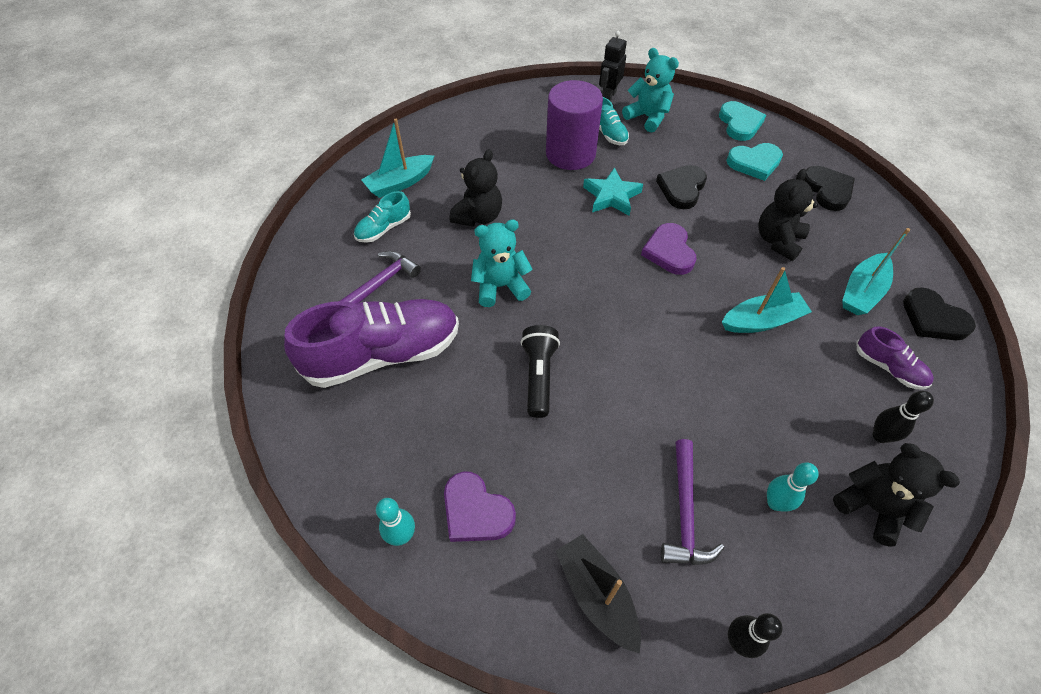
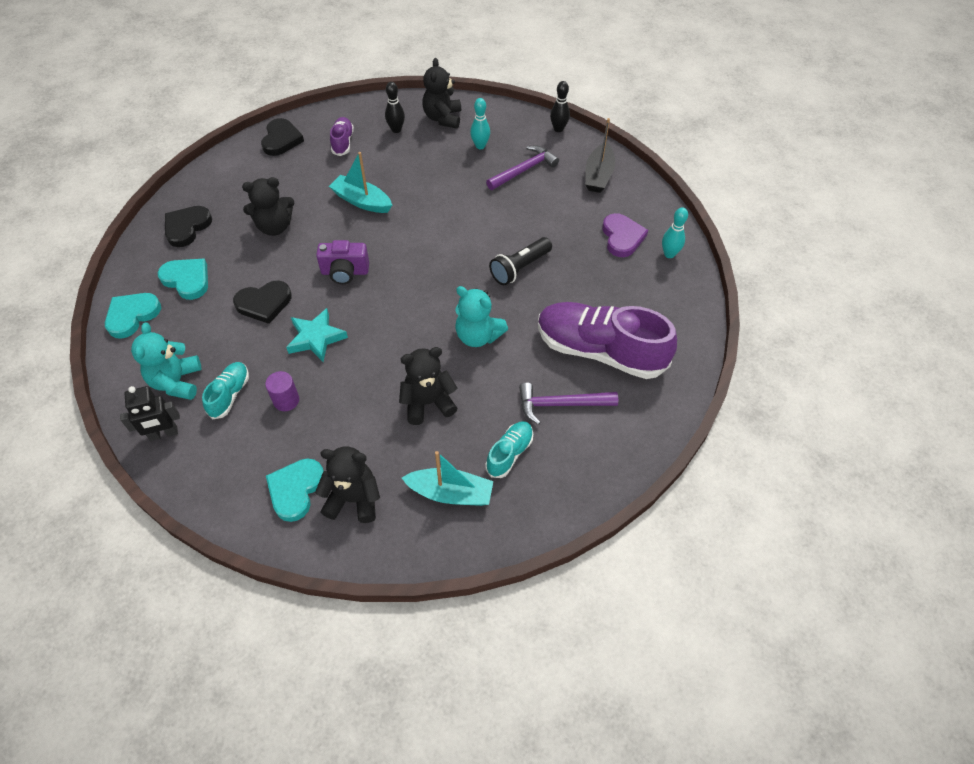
camera: 135 degrees left, 0 degrees up
turquoise shoe [354,191,411,243] -> turquoise shoe turned 60 degrees counterclockwise [486,421,533,478]
purple cylinder [546,80,603,170] -> purple cylinder [265,371,299,411], size x0.46
purple heart [641,223,697,275] -> purple camera [316,240,369,284]
turquoise boat [842,228,910,315] -> none
none -> turquoise heart [266,458,324,522]
none -> black teddy bear [315,446,380,523]

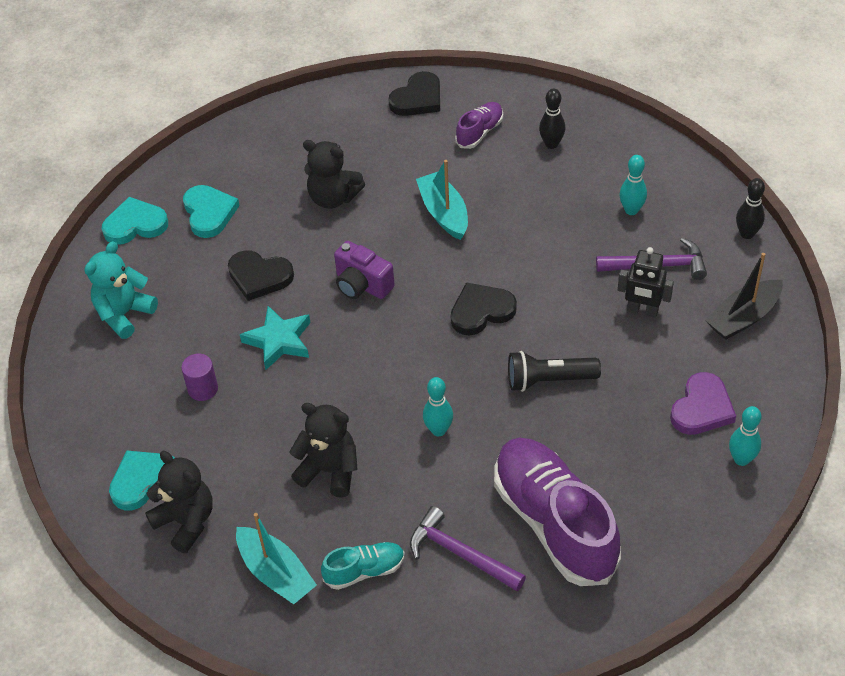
camera: 40 degrees right, 5 degrees down
black robot [120,386,180,441] -> black robot moved to [618,247,674,318]
black heart [165,206,212,247] -> black heart moved to [451,282,517,335]
turquoise shoe [202,362,249,419] -> none
black teddy bear [422,58,461,129] -> none
turquoise teddy bear [455,286,508,347] -> turquoise bowling pin [423,377,453,436]

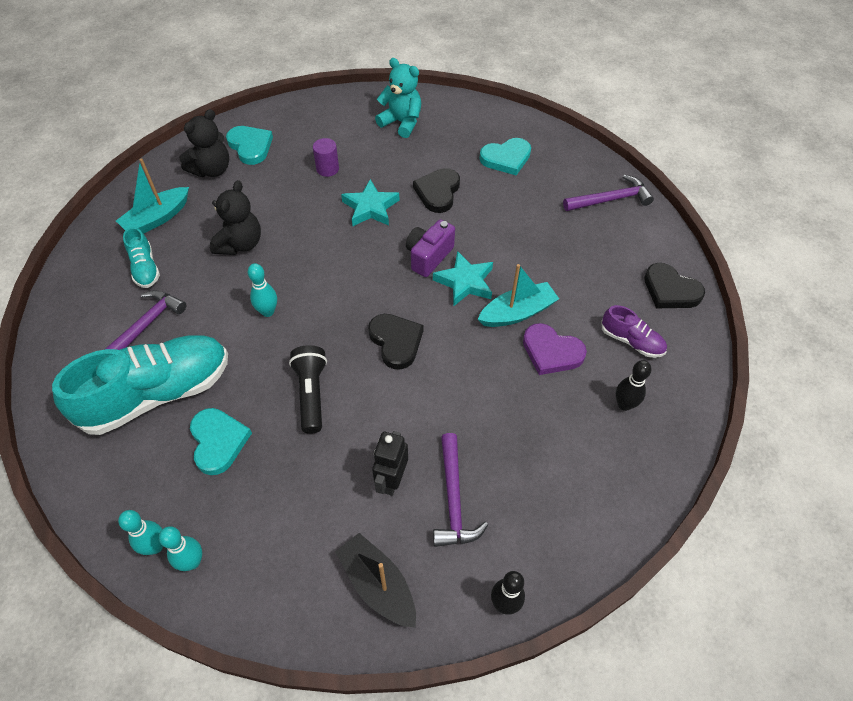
camera: 85 degrees right, 5 degrees up
turquoise heart [102,197,168,245] -> turquoise heart moved to [190,408,252,475]
black teddy bear [303,140,365,209] -> none
purple shoe [494,438,621,586] -> turquoise shoe [52,335,228,435]
turquoise bowling pin [620,155,647,215] -> turquoise bowling pin moved to [118,510,163,555]
purple heart [670,372,736,435] -> purple heart moved to [523,323,587,375]
none -> turquoise star [433,251,493,307]
none -> purple hammer [563,175,654,211]

